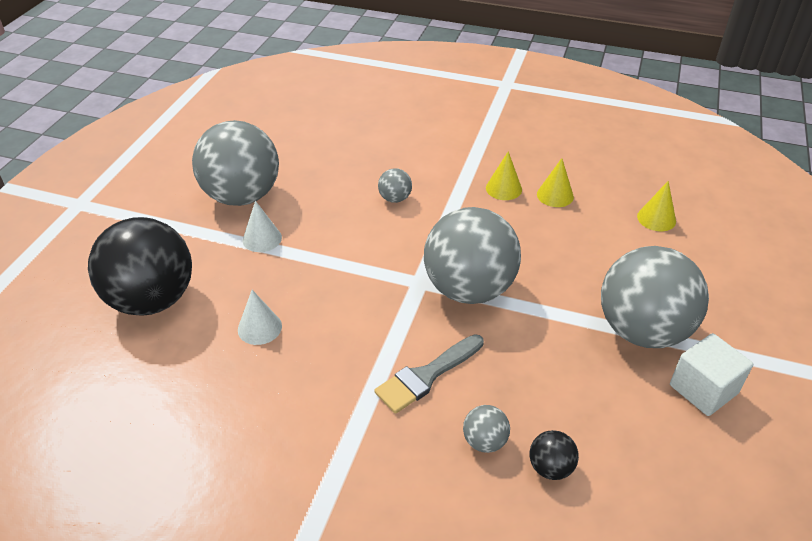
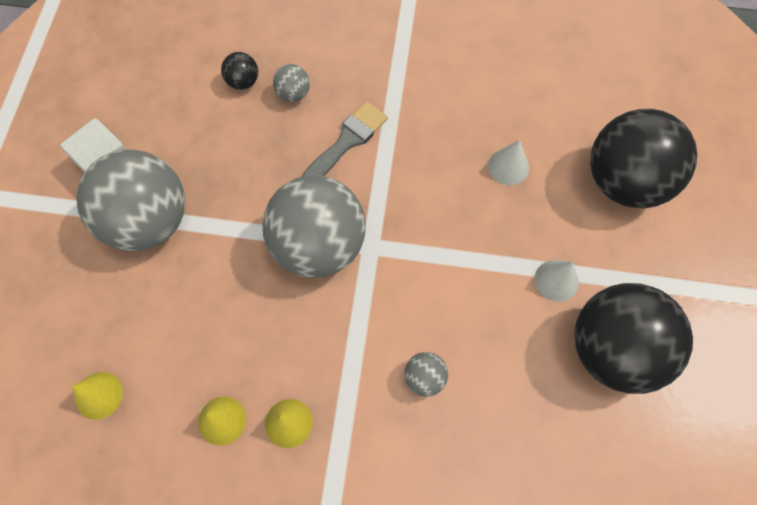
camera: 170 degrees right, 25 degrees up
grey ball [192,120,279,206] -> black ball [574,283,693,394]

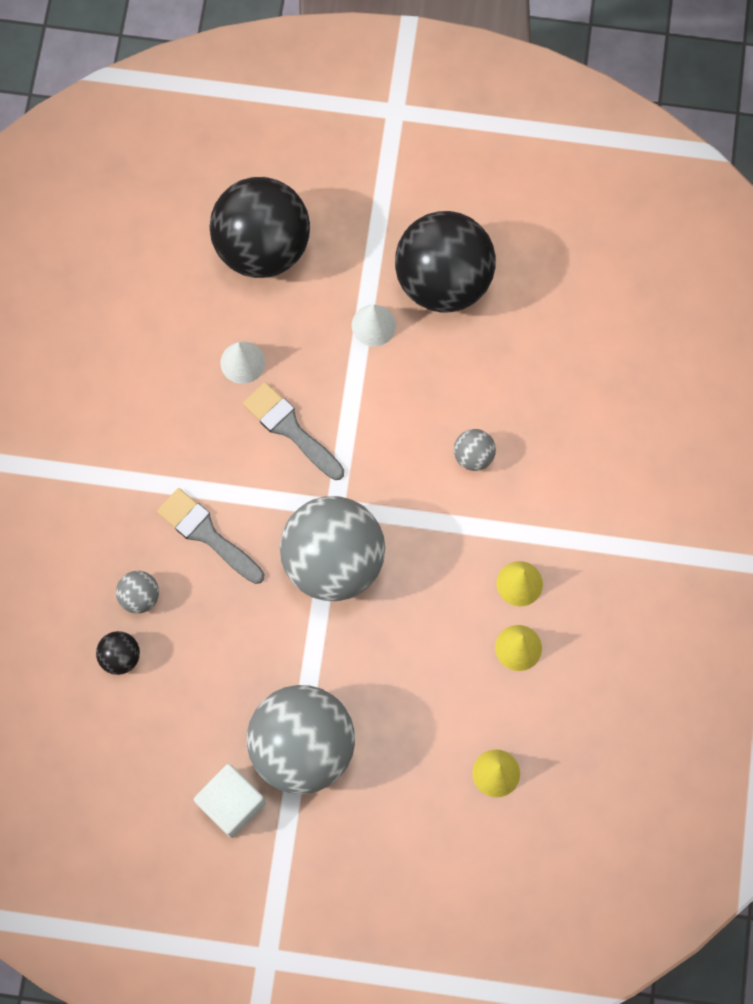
camera: 90 degrees left, 5 degrees up
none -> grey brush [243,382,344,480]

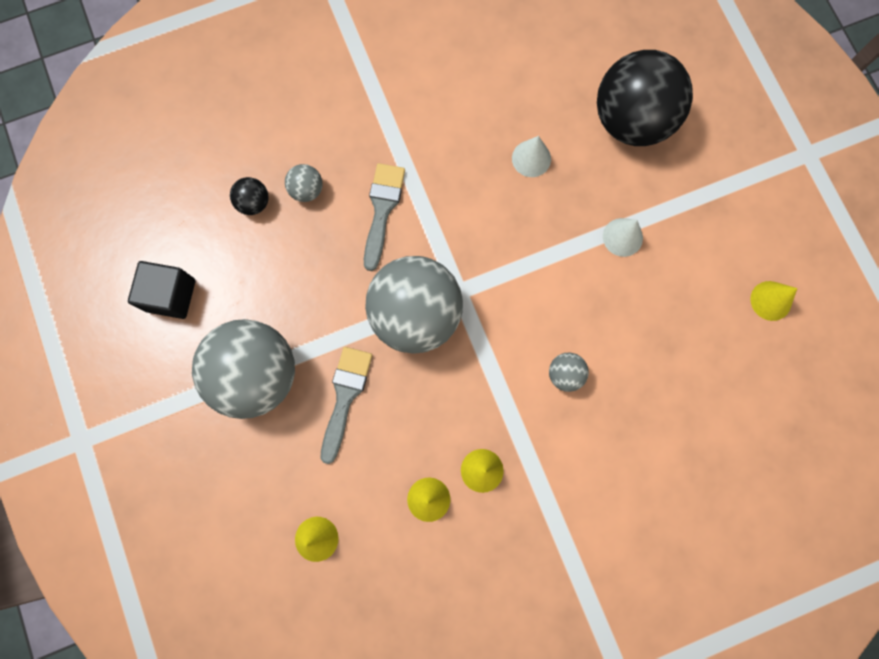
camera: 60 degrees right, 5 degrees up
white cube [194,764,266,838] -> none
grey brush [243,382,344,480] -> grey brush moved to [321,347,372,464]
black ball [395,211,496,312] -> none
none -> black cube [128,261,196,319]
none -> yellow cone [750,281,798,321]

